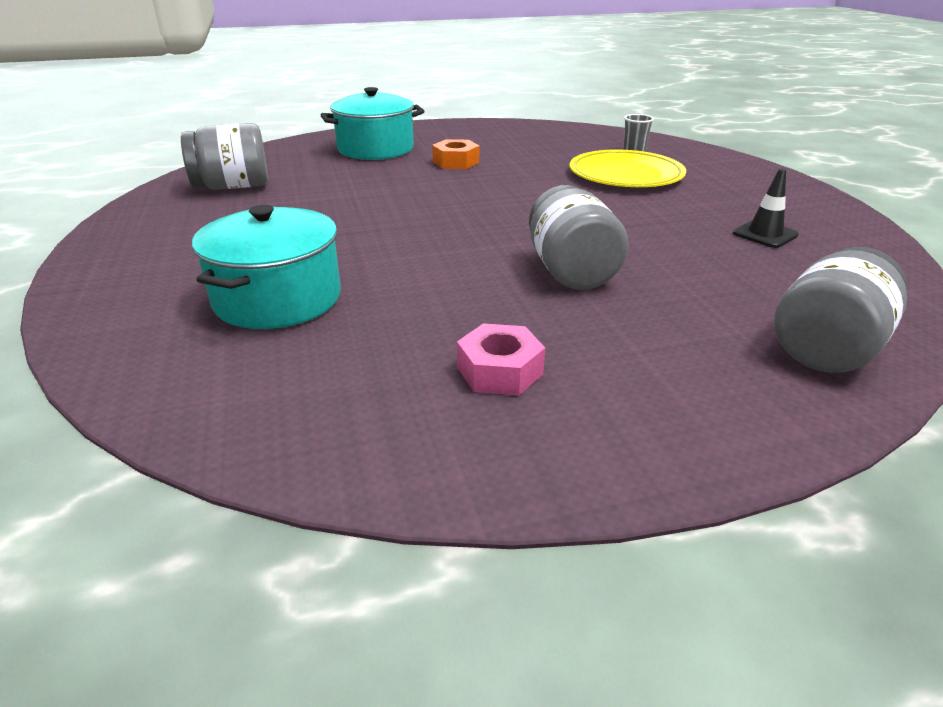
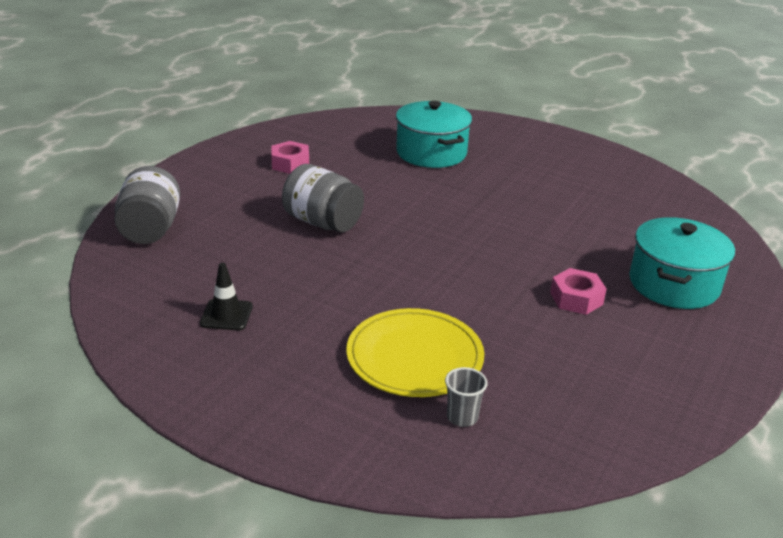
camera: 135 degrees right, 0 degrees up
grey jar [181,123,268,190] -> none
orange nut [432,139,479,169] -> pink nut [550,268,607,315]

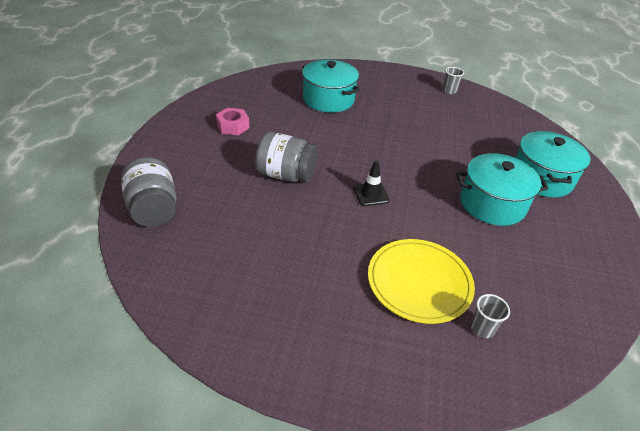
camera: 20 degrees left, 10 degrees up
black traffic cone [200,263,253,330] -> black traffic cone moved to [353,160,390,206]
pink nut [550,268,607,315] -> turquoise pot [456,153,548,226]
none -> grey cup [443,67,464,94]

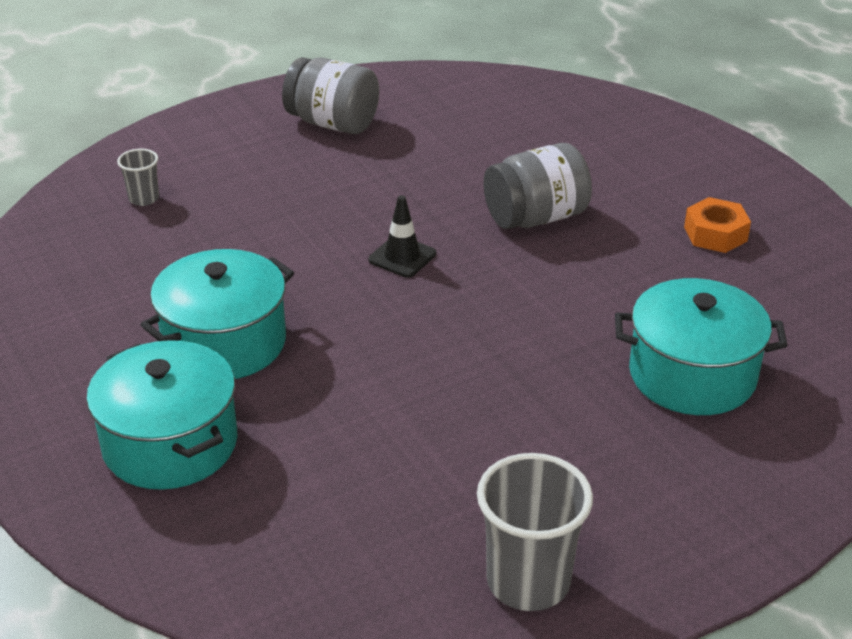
camera: 140 degrees right, 5 degrees down
grey jar [121,157,177,227] -> grey jar moved to [282,57,379,134]
pink nut [216,108,249,135] -> orange nut [684,197,751,253]
yellow plate [368,239,475,324] -> none
grey cup [443,67,464,94] -> grey cup [477,453,593,611], size x1.95

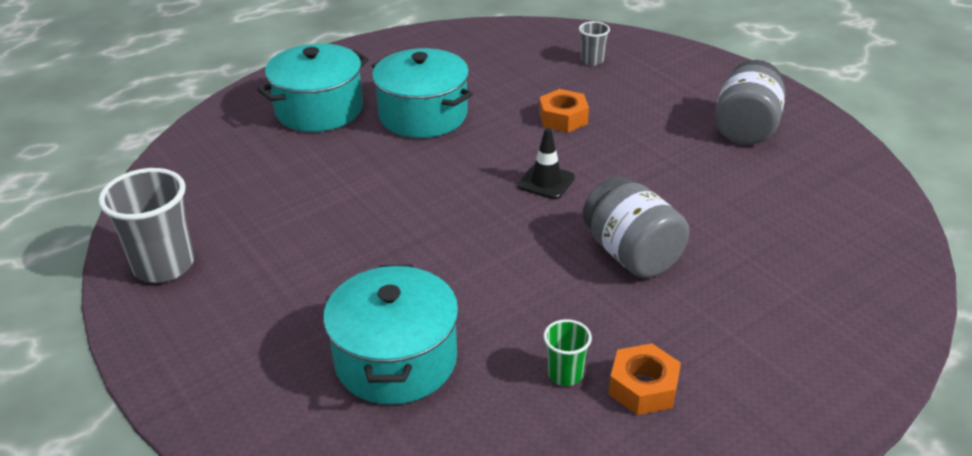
camera: 85 degrees right, 0 degrees up
none -> orange nut [539,89,589,133]
none -> green cup [543,319,592,386]

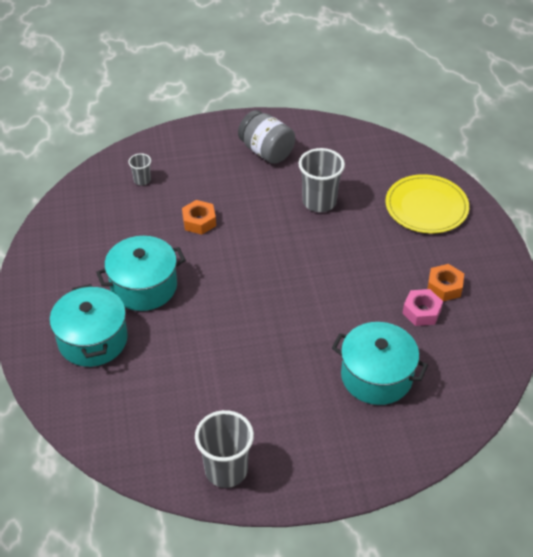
camera: 65 degrees left, 10 degrees up
black traffic cone [518,128,575,199] -> none
green cup [543,319,592,386] -> pink nut [403,289,443,326]
grey jar [583,176,689,278] -> none
none -> grey cup [298,148,345,212]
none -> yellow plate [385,174,469,233]

